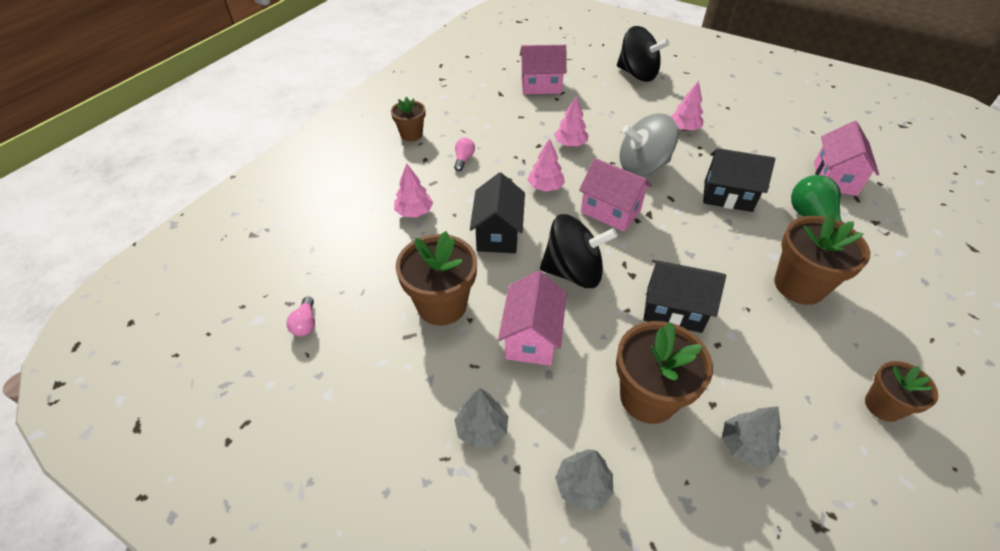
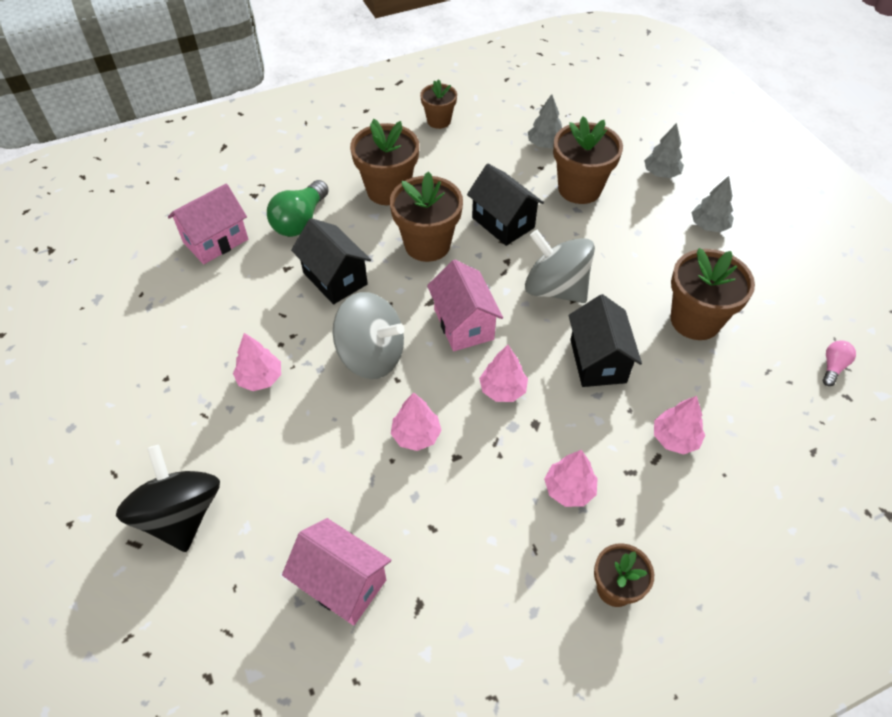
camera: 145 degrees left, 5 degrees up
pink light bulb [454,138,475,171] -> pink tree [544,450,598,507]
black house [470,172,525,253] -> black house turned 45 degrees counterclockwise [569,294,642,387]
pink house [498,271,567,366] -> none
black spinning top [540,214,618,288] -> grey spinning top [525,230,595,303]
none -> brown flower pot [390,171,463,262]

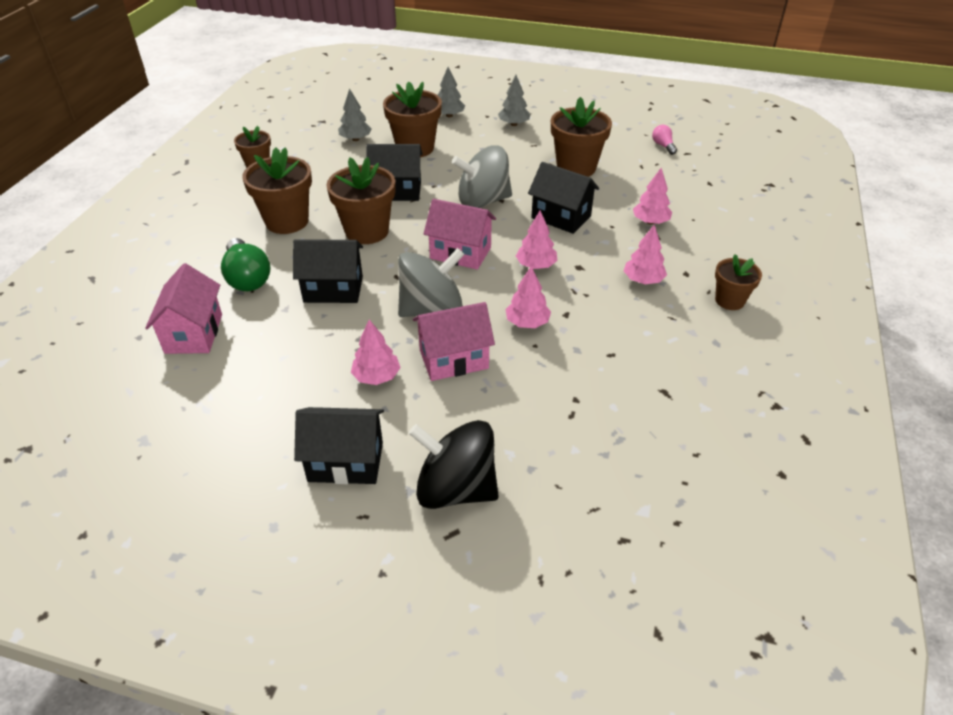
camera: 50 degrees left, 10 degrees down
pink house [282,518,391,626] -> pink house moved to [413,302,495,381]
none -> black house [294,407,384,484]

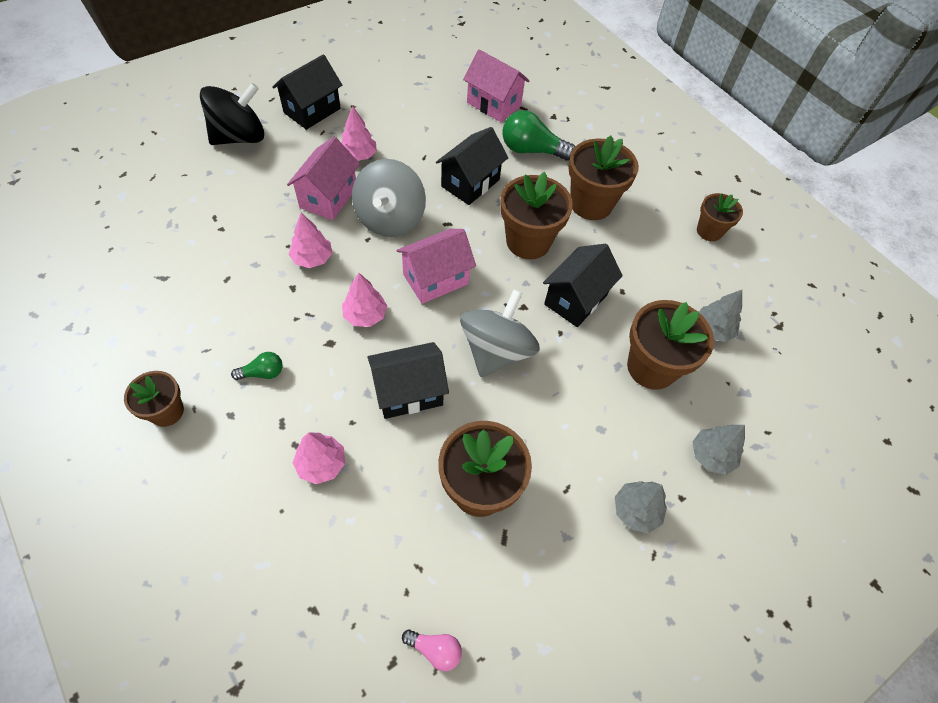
camera: 125 degrees right, 15 degrees up
pink tree [624,224,667,284] -> green light bulb [231,352,282,380]

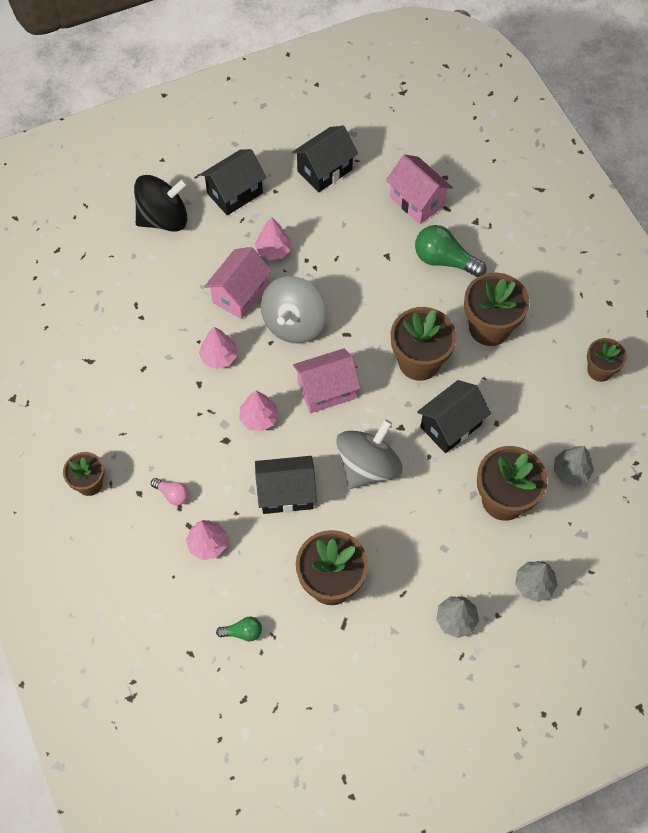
camera: 15 degrees right, 5 degrees up
green light bulb [231,352,282,380] -> green light bulb moved to [216,617,262,641]
pink light bulb [402,630,462,671] -> pink light bulb moved to [151,478,189,505]
black house [436,127,508,205] -> black house moved to [292,126,358,192]

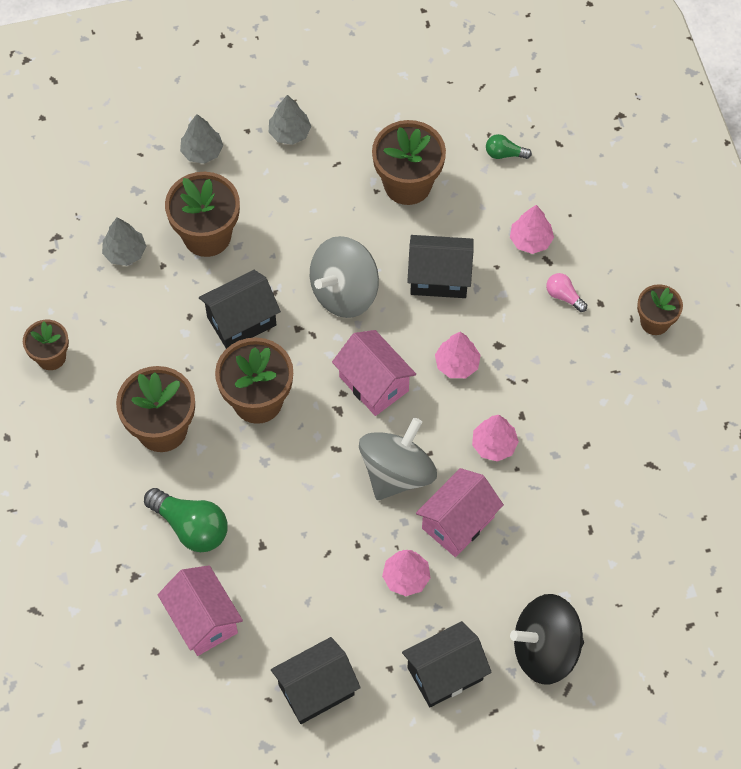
camera: 170 degrees left, 0 degrees up
pink house [293,348,361,413] -> pink house turned 60 degrees clockwise [332,330,416,416]

